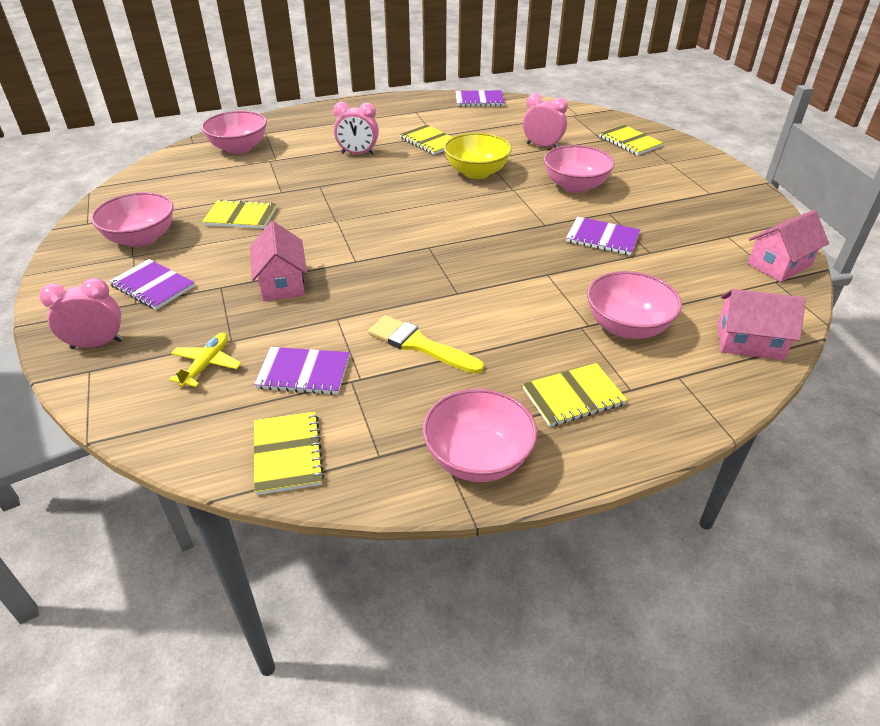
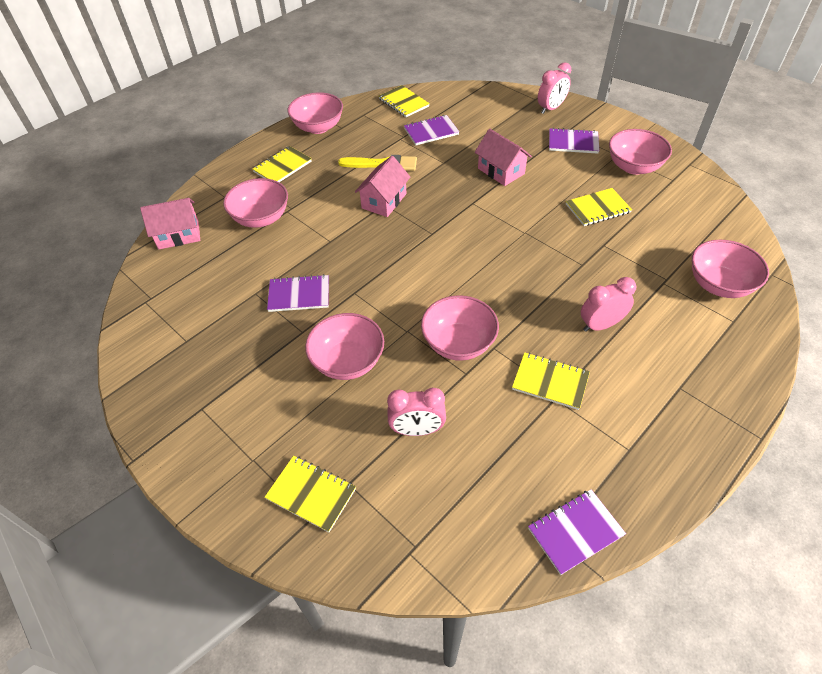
camera: 155 degrees right, 10 degrees up
yellow plane [169,333,241,387] -> none
yellow bowl [444,133,512,179] -> pink bowl [421,295,499,361]
pink house [747,210,829,282] -> pink house moved to [355,156,410,217]

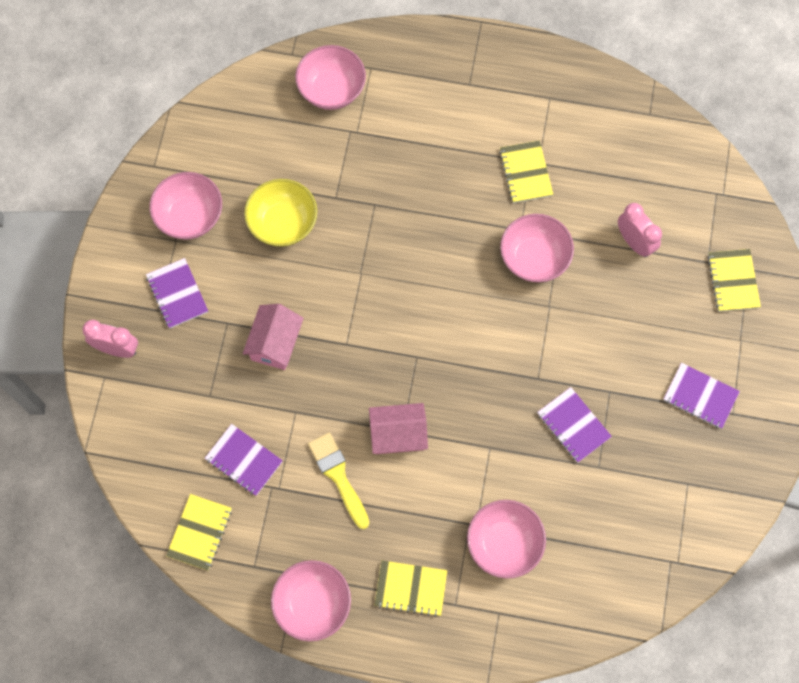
camera: 125 degrees left, 20 degrees up
pink house [140,198,200,249] -> none
pink bowl [305,313,384,380] -> none
purple notebook [528,489,626,575] -> purple notebook moved to [663,363,740,429]
yellow notebook [566,188,632,226] -> yellow bowl [244,179,317,247]
pink clock [581,277,636,332] -> none

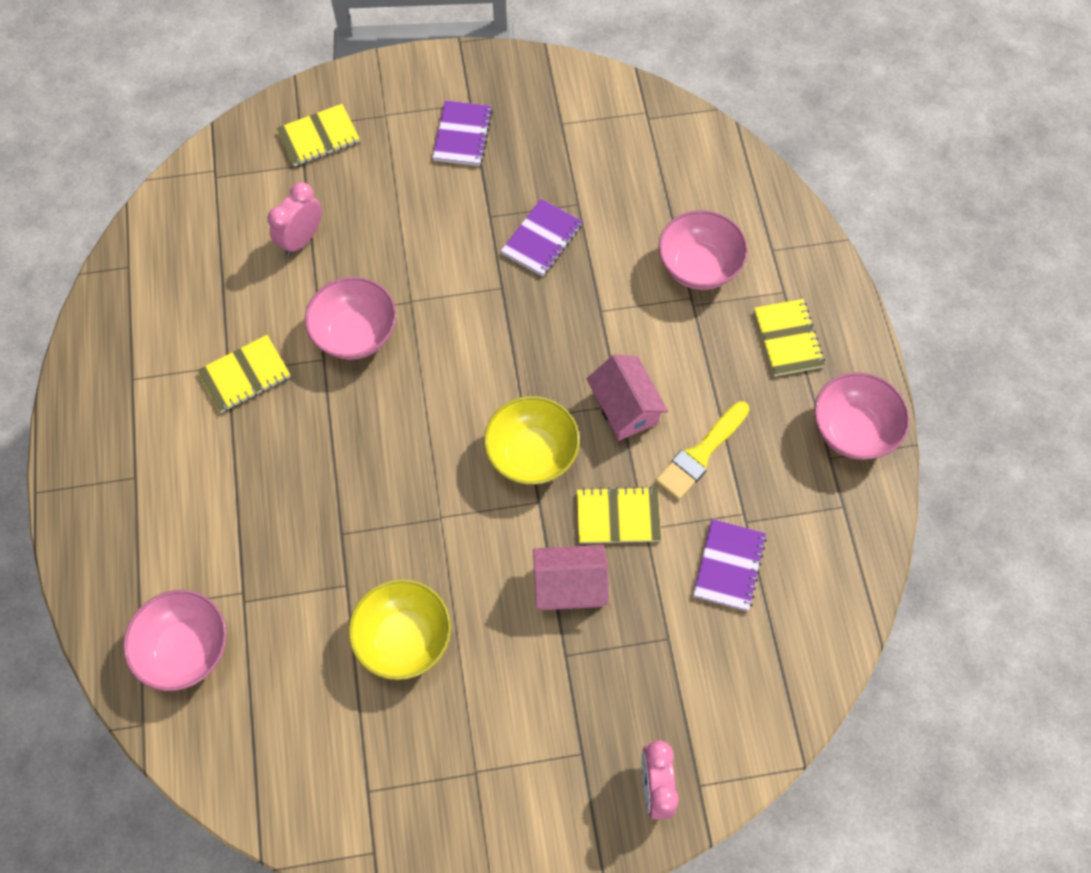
camera: 110 degrees left, 5 degrees down
purple notebook [146,258,208,328] -> none
pink bowl [149,172,222,240] -> none
yellow notebook [166,494,232,570] -> yellow notebook moved to [577,487,661,543]
none -> yellow bowl [484,396,580,485]

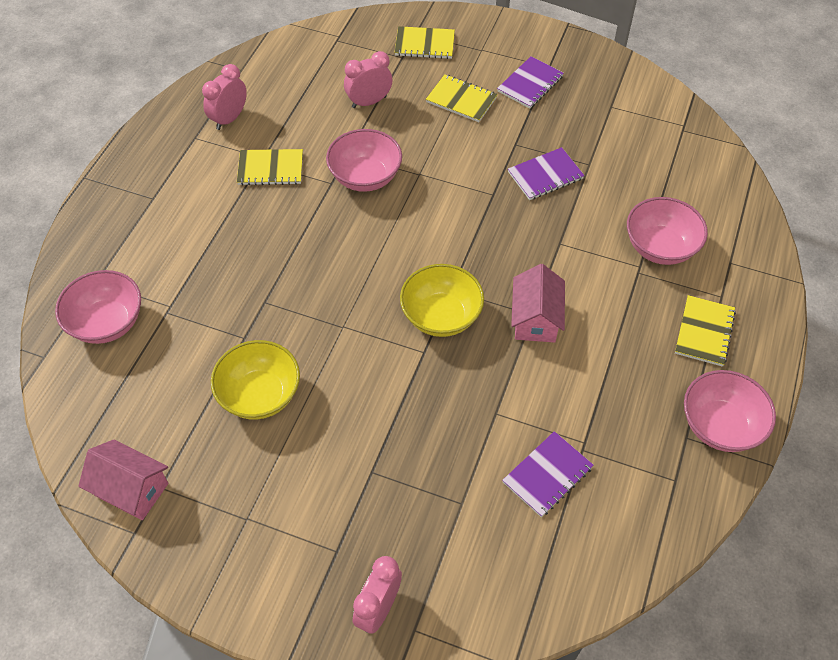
camera: 30 degrees right, 10 degrees down
pink house [533,545,609,610] -> pink house moved to [78,439,168,520]
yellow notebook [577,487,661,543] -> yellow notebook moved to [426,74,498,122]
yellow brush [656,401,750,500] -> none
none -> pink clock [202,64,247,130]

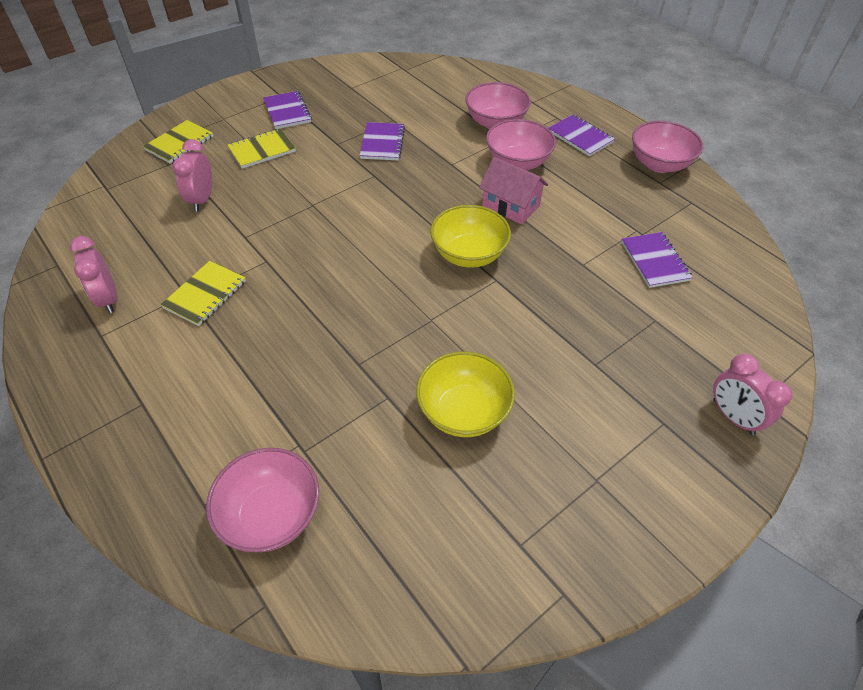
camera: 60 degrees left, 5 degrees down
pink house [78,439,168,520] -> none
pink bowl [326,129,402,192] -> pink bowl moved to [486,119,556,170]
yellow notebook [675,295,736,367] -> purple notebook [548,115,615,156]

